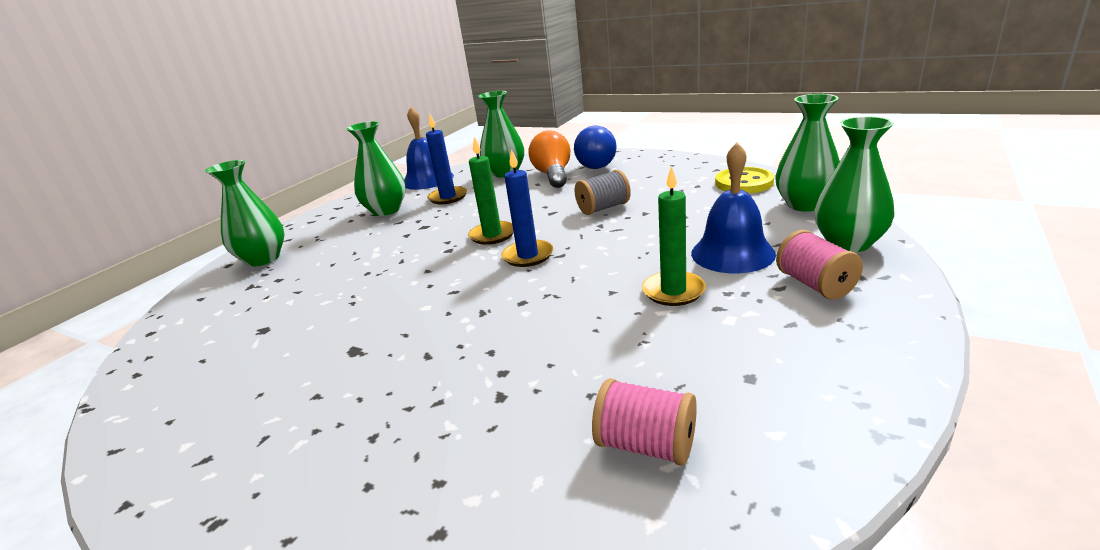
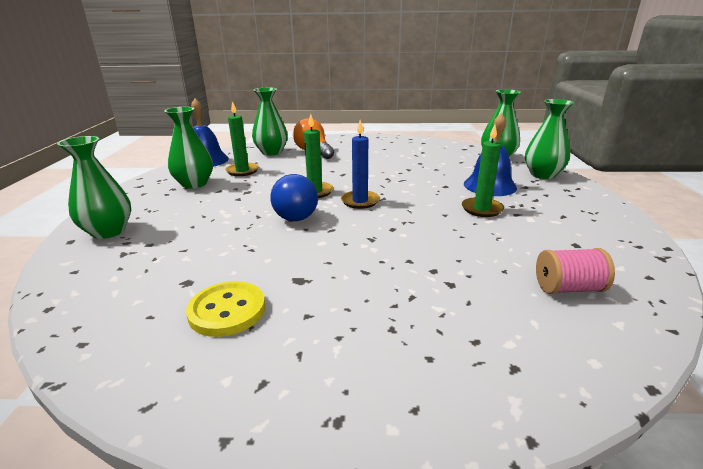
camera: 30 degrees left, 0 degrees up
blue candle [426,114,467,204] -> green candle [225,101,259,176]
blue light bulb [574,126,617,169] -> blue light bulb moved to [270,174,318,221]
grey spool [575,170,631,215] -> none
yellow button [715,167,774,193] -> yellow button moved to [186,281,265,337]
pink spool [776,230,863,300] -> none

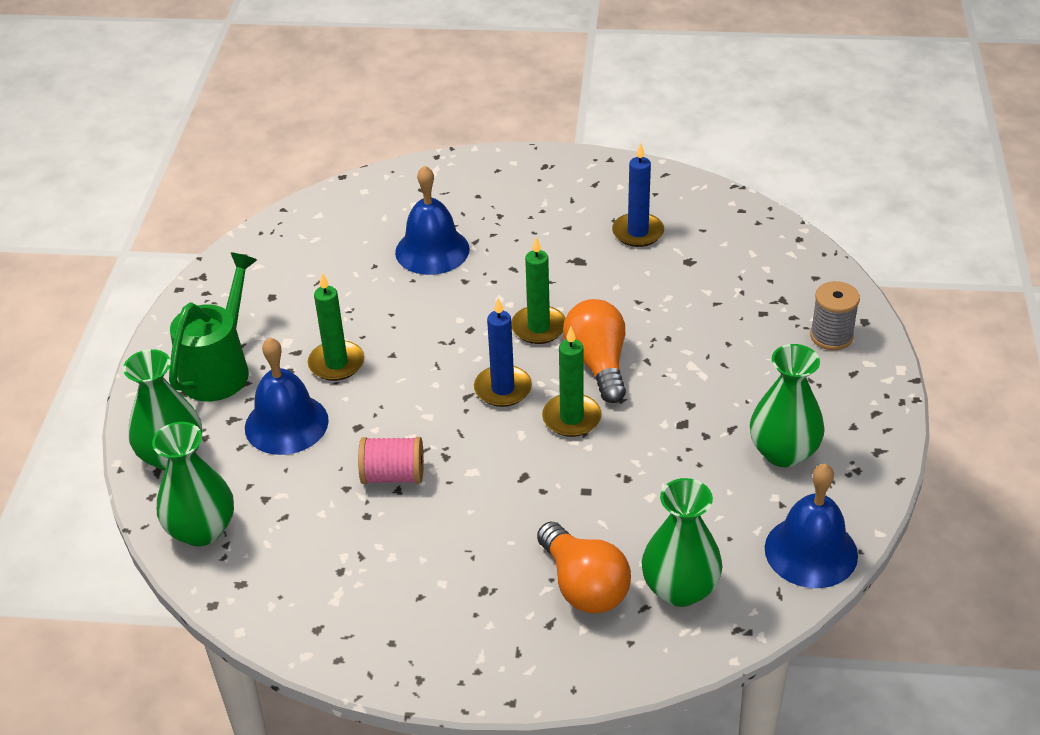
camera: 175 degrees left, 15 degrees up
green vase [57,136,131,239] -> grey spool [810,281,860,350]
yellow button [186,281,265,337] -> blue candle [612,143,664,247]
green candle [225,101,259,176] -> green candle moved to [511,237,565,344]
blue light bulb [270,174,318,221] -> orange light bulb [563,299,626,403]
pink spool [536,248,615,294] -> pink spool moved to [358,437,424,484]
none -> green watering can [169,252,257,402]
none -> blue bell [395,165,470,275]

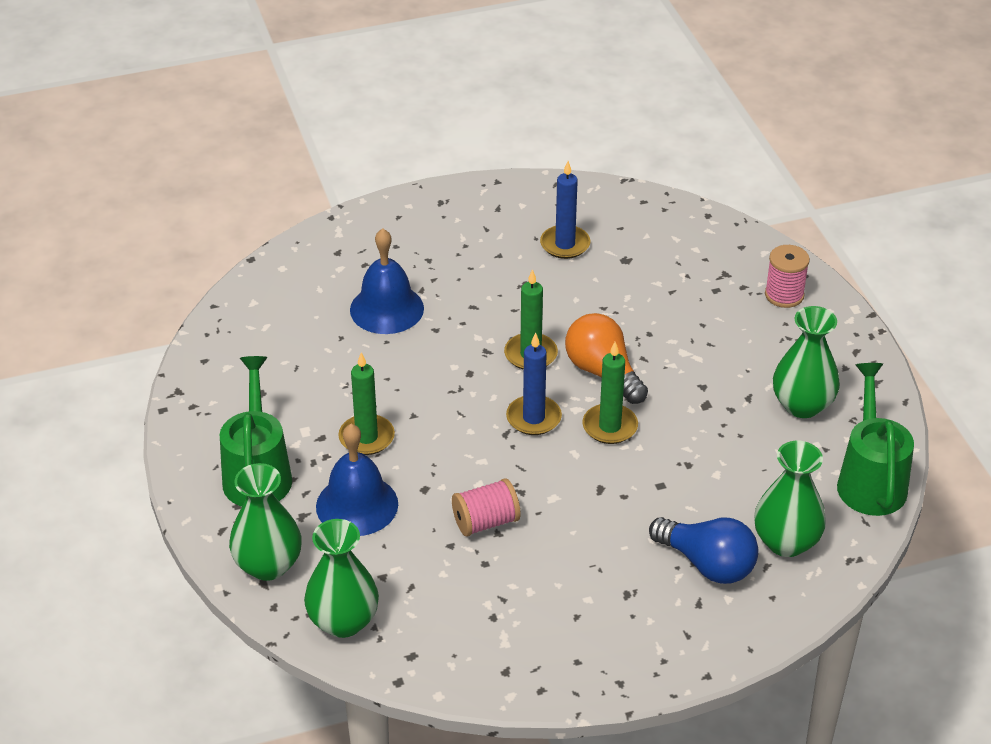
camera: 25 degrees left, 0 degrees up
orange light bulb [537,521,631,614] -> blue light bulb [649,517,758,584]
blue bell [765,464,858,588] -> green watering can [837,363,914,516]
grey spool [810,281,860,350] -> pink spool [765,245,810,308]

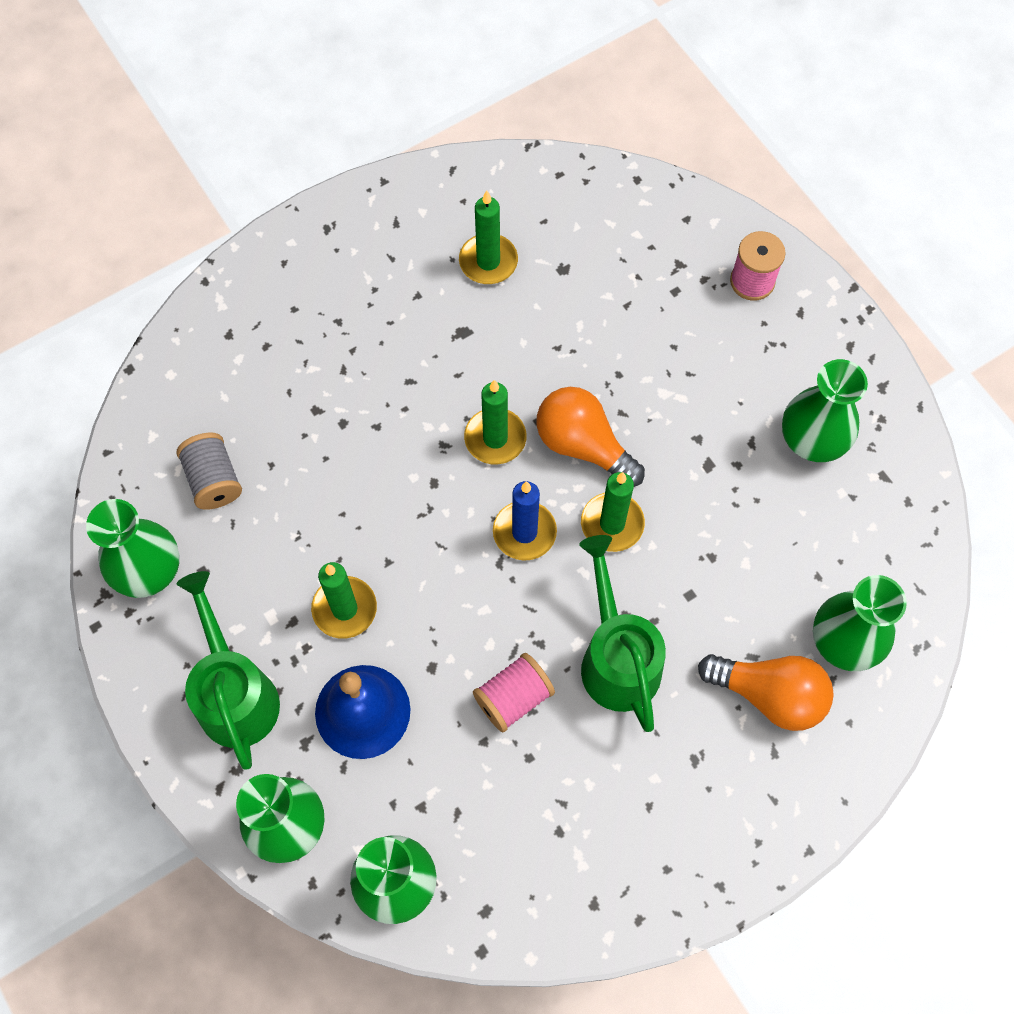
camera: 15 degrees left, 25 degrees up
blue bell [350,228,424,334] -> none
blue candle [540,161,590,259] -> green candle [459,190,518,284]
blue light bulb [649,517,758,584] -> orange light bulb [698,654,834,731]
green watering can [837,363,914,516] -> green watering can moved to [579,535,666,732]
none -> green vase [86,499,180,598]
none -> grey spool [176,432,242,510]

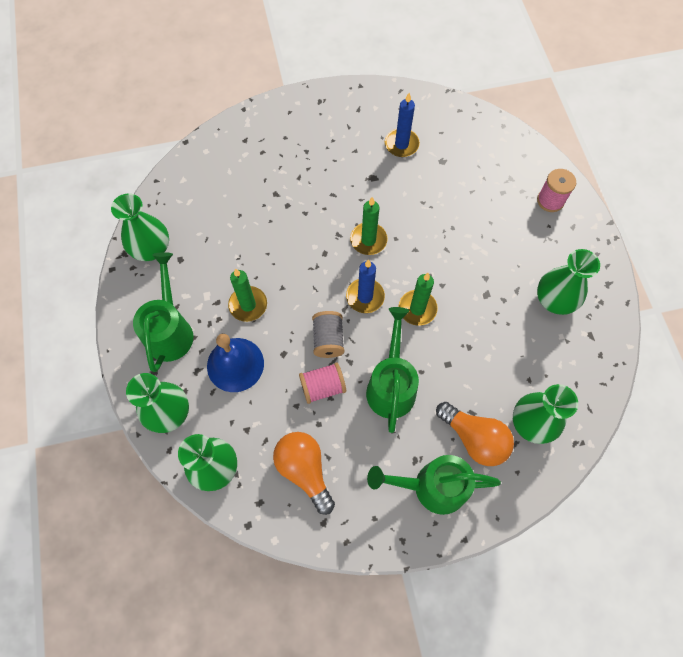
camera: 20 degrees right, 0 degrees up
grey spool [176,432,242,510] -> grey spool moved to [312,311,344,358]
green candle [459,190,518,284] -> blue candle [385,93,420,157]
orange light bulb [537,387,645,487] -> orange light bulb moved to [273,432,335,515]
none -> green watering can [367,455,501,515]

